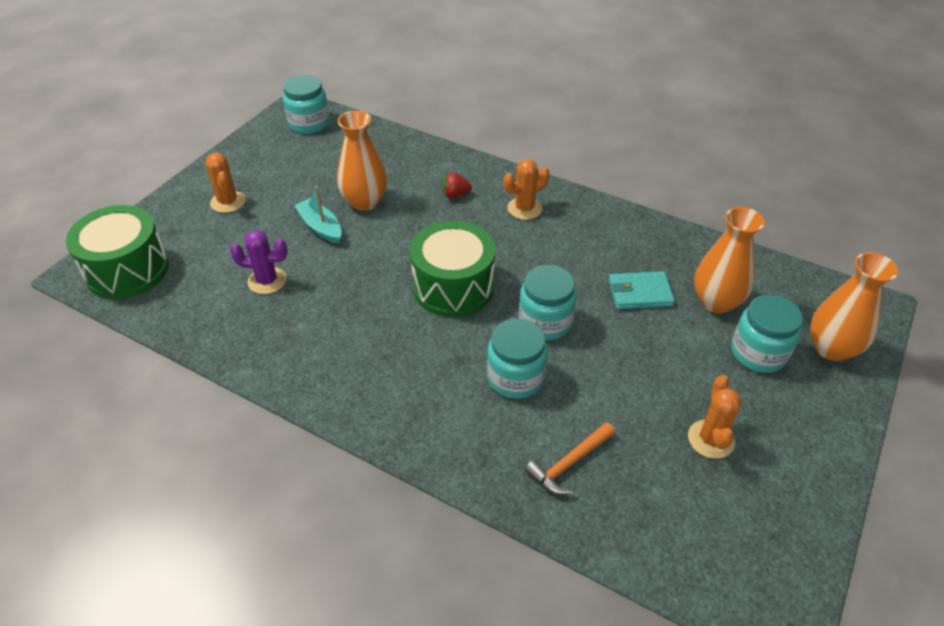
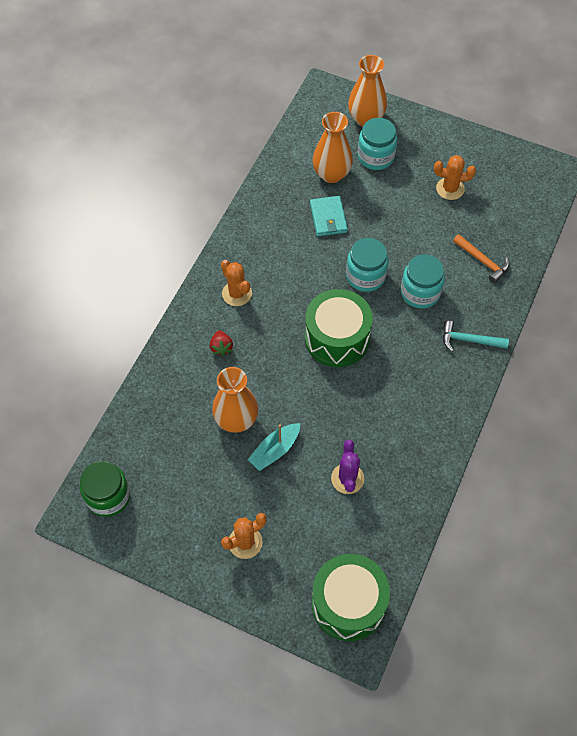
camera: 95 degrees left, 15 degrees up
turquoise jar [283,75,330,134] -> green jar [80,461,130,517]
none -> turquoise hammer [443,320,509,352]

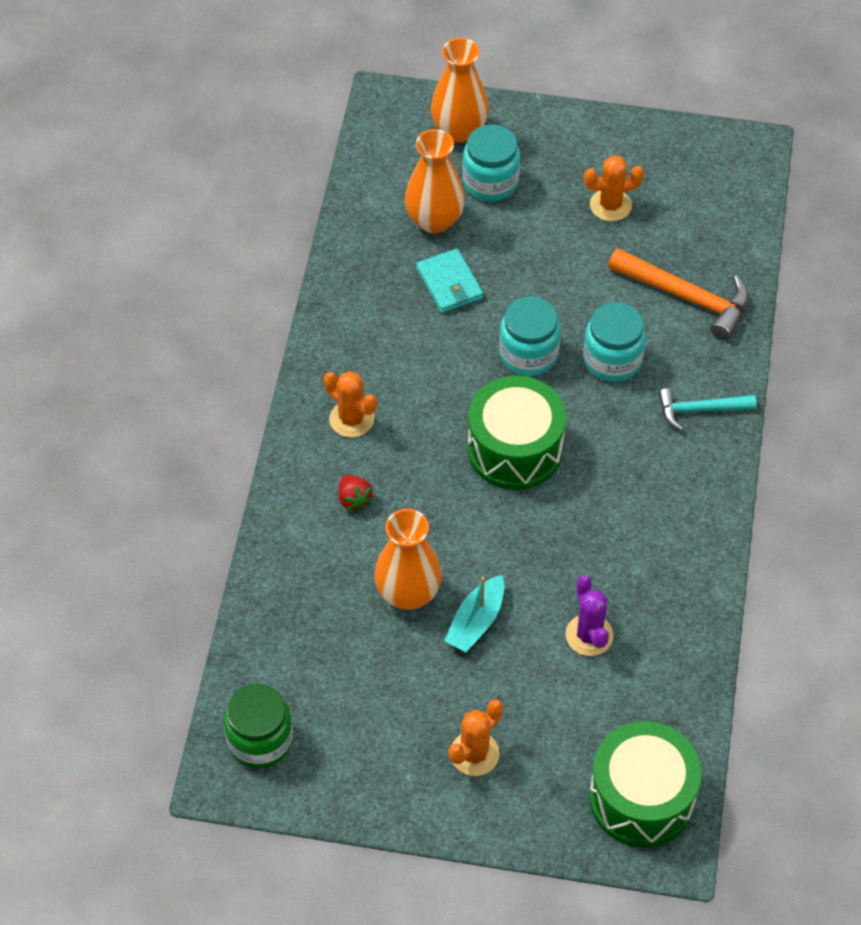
camera: 15 degrees left, 5 degrees down
orange hammer [453,234,509,283] -> orange hammer [608,248,749,340], size x1.59

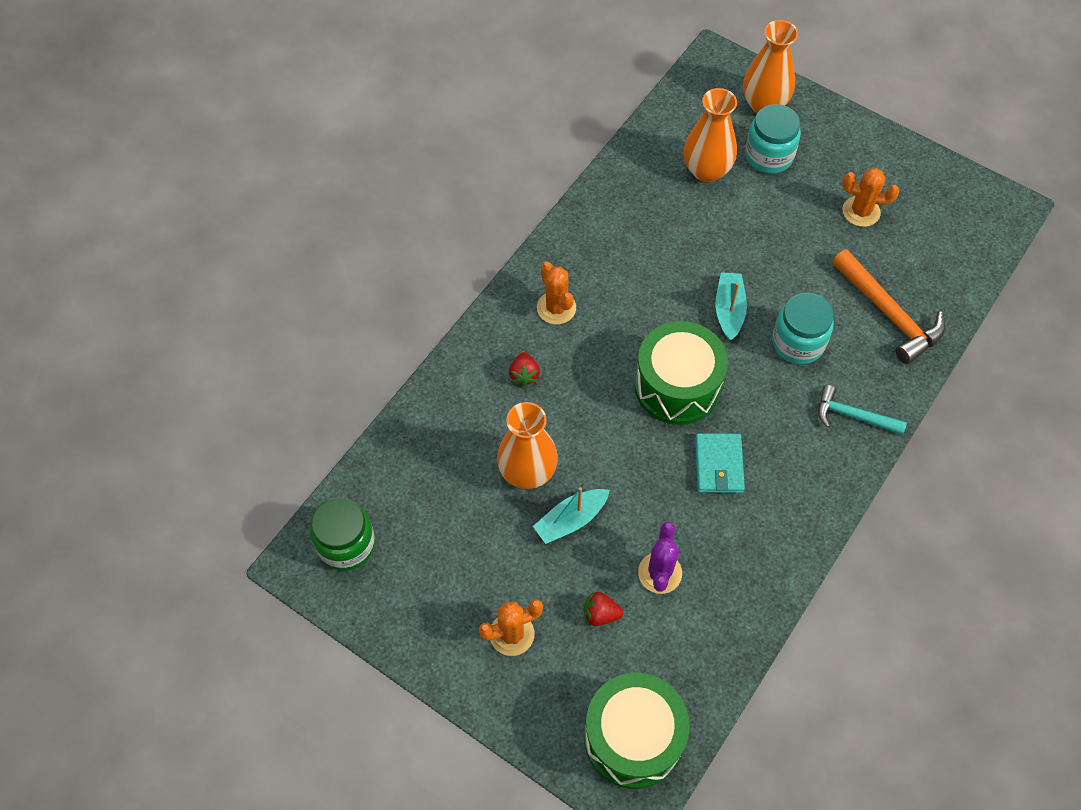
camera: 25 degrees right, 5 degrees up
turquoise wallet [416,248,483,313] -> turquoise wallet moved to [695,433,745,493]
turquoise jar [499,296,561,376] -> turquoise boat [715,272,747,341]
none -> red strawberry [584,592,623,626]

